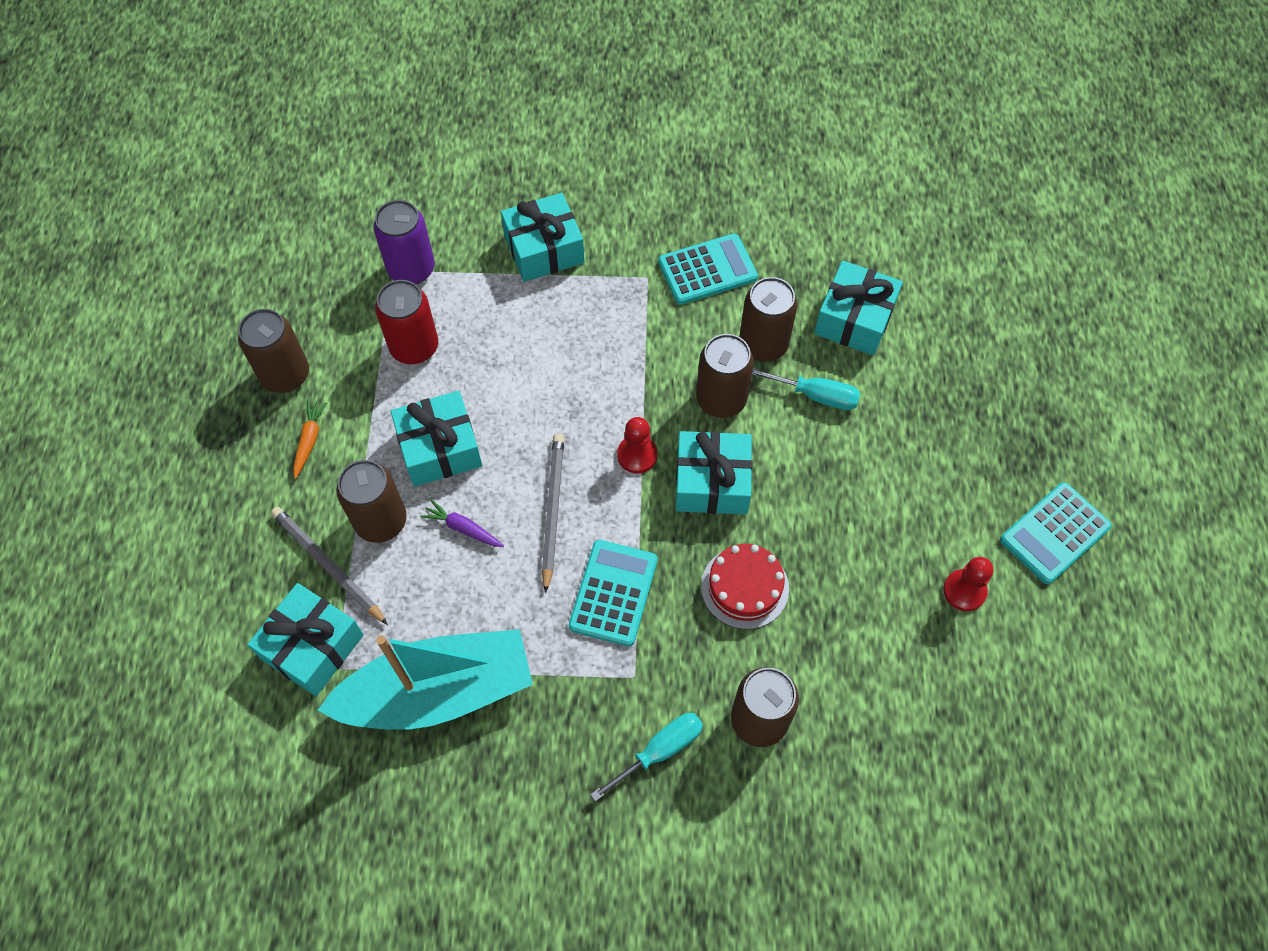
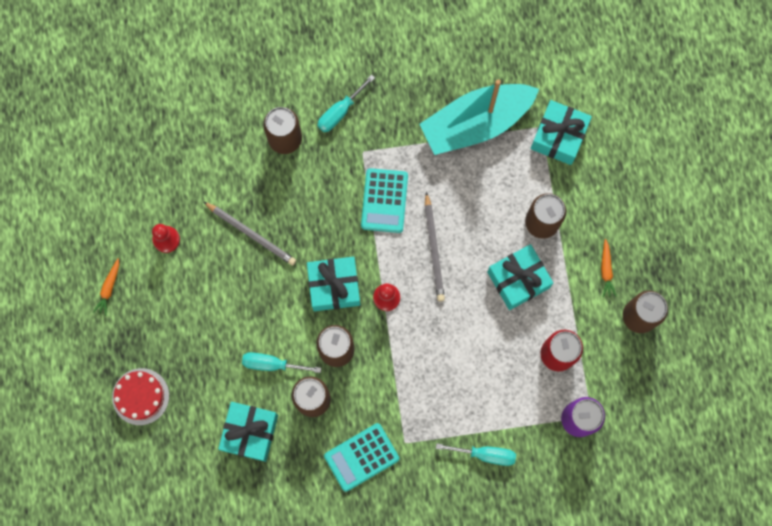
camera: 170 degrees right, 15 degrees up
grey pencil [271,507,388,625] -> grey pencil moved to [204,202,296,266]
purple carrot [420,499,504,547] -> none
turquoise gift [501,193,585,282] -> turquoise screwdriver [436,443,516,466]
red cake [701,544,789,629] -> red cake moved to [112,368,169,425]
turquoise calculator [1000,482,1112,584] -> orange carrot [93,258,119,316]

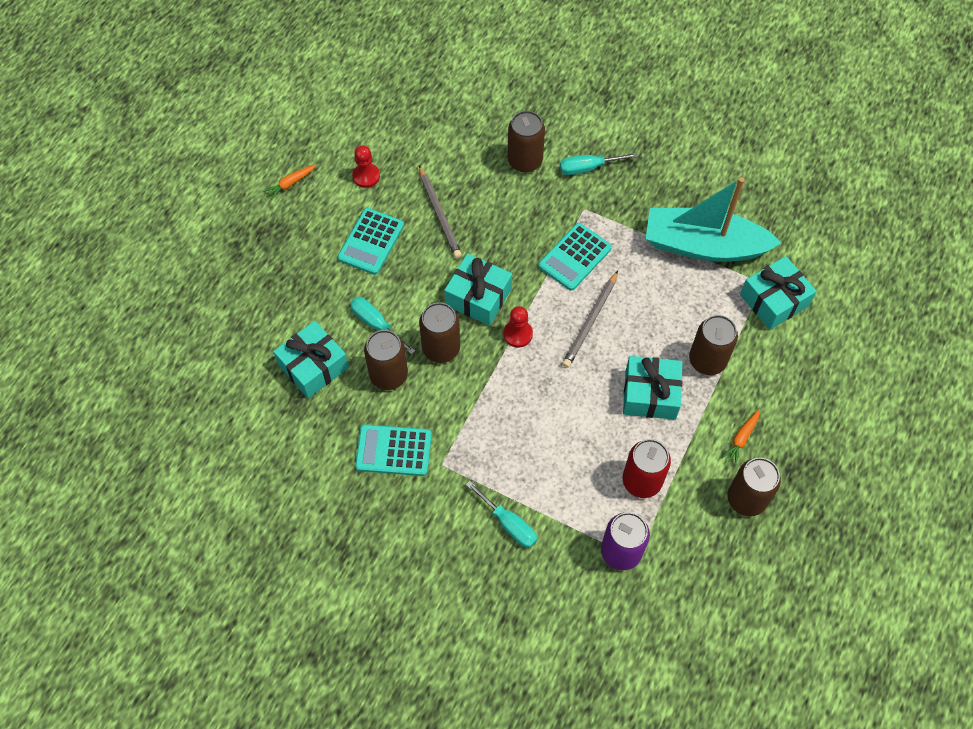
camera: 35 degrees right, 15 degrees down
red cake [112,368,169,425] -> none
none -> turquoise calculator [338,208,404,275]

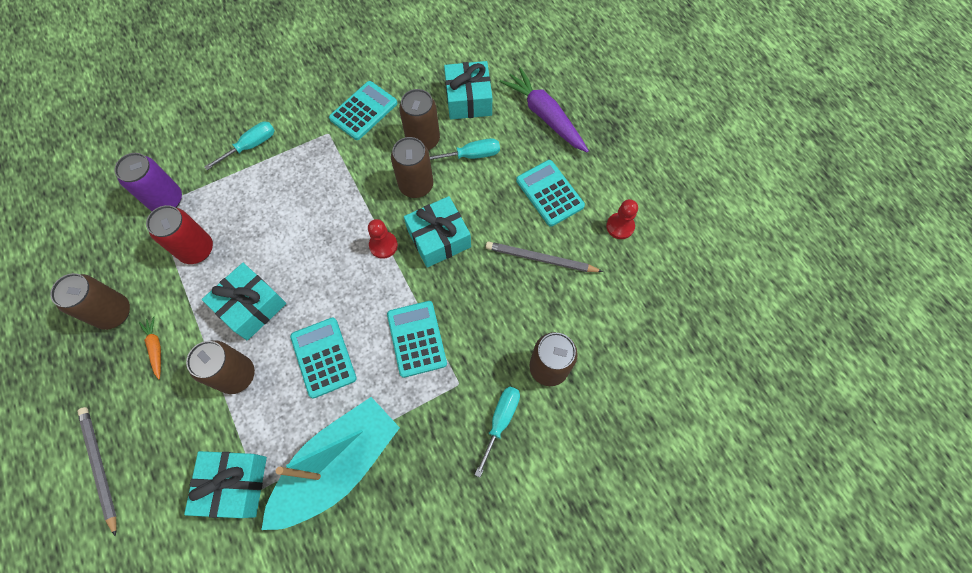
camera: 125 degrees right, 5 degrees up
orange carrot [263,164,316,201] -> none
turquoise screwdriver [466,481,537,548] -> turquoise screwdriver turned 150 degrees clockwise [204,122,275,170]
grey pencil [562,271,618,368] -> grey pencil moved to [77,407,117,537]
none -> turquoise calculator [290,318,357,399]
none -> purple carrot [500,67,589,152]

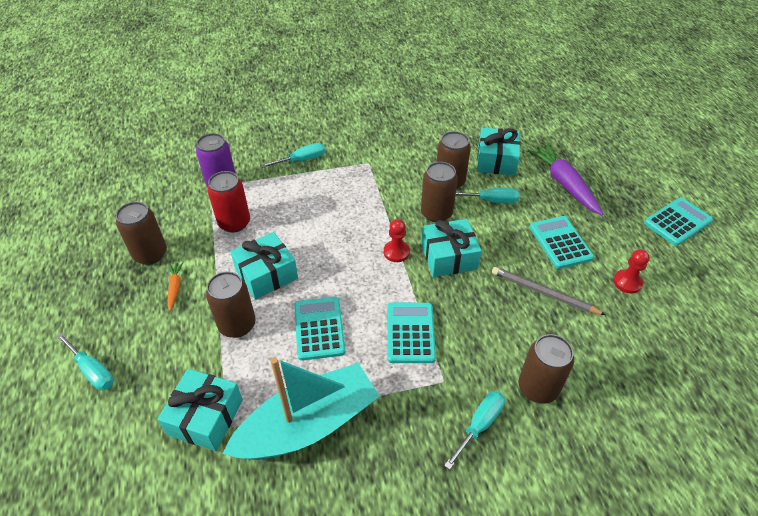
camera: 15 degrees right, 20 degrees down
grey pencil [77,407,117,537] -> turquoise screwdriver [56,333,114,390]
turquoise calculator [329,81,397,140] -> turquoise calculator moved to [644,198,713,246]

